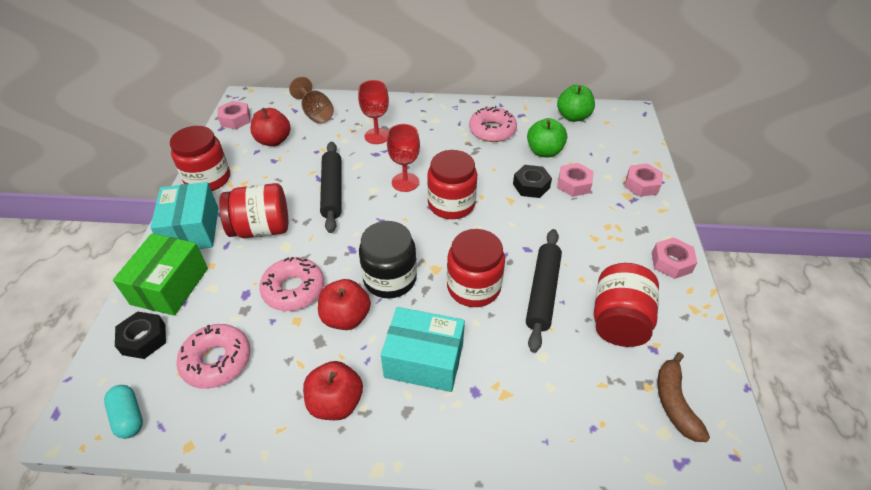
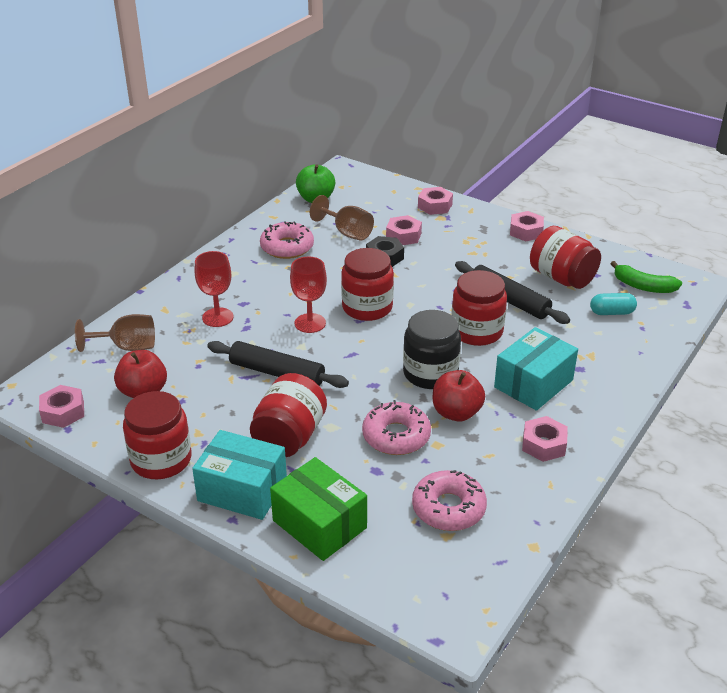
camera: 60 degrees left, 10 degrees down
turquoise capsule [104,385,143,439] -> turquoise capsule moved to [590,293,637,315]
black nut [115,311,166,359] -> none
red apple [303,361,363,420] -> pink nut [522,416,568,462]
green apple [527,118,567,157] -> brown goblet [310,195,374,240]
brown banana [657,352,710,442] -> green banana [610,261,682,293]

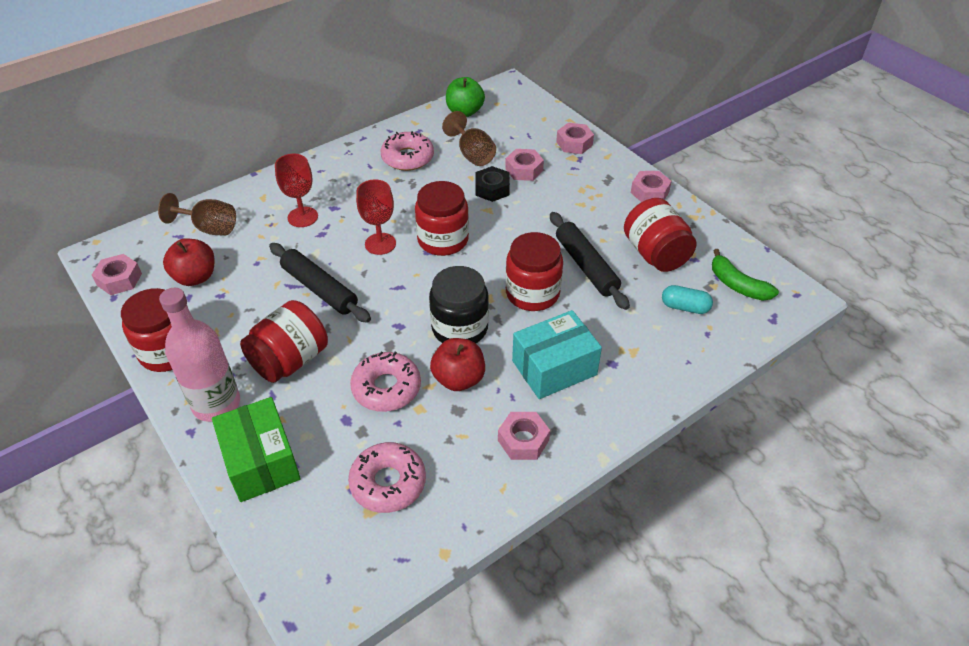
camera: 20 degrees right, 10 degrees up
turquoise box [192,430,287,520] -> pink bottle [159,288,240,422]

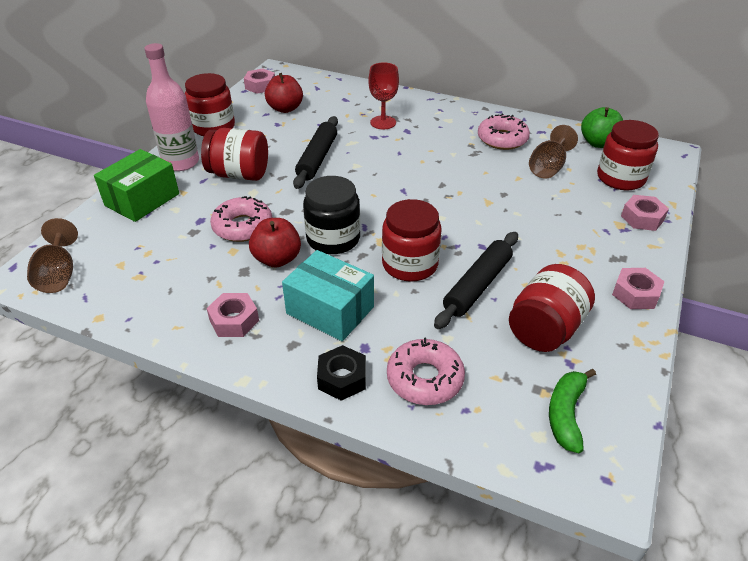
camera: 60 degrees right, 5 degrees down
brown goblet [158,193,236,236] -> brown goblet moved to [27,218,78,293]
pink donut [348,442,426,513] -> pink donut moved to [387,338,465,405]
red goblet [356,179,396,255] -> none
red jar [415,181,469,256] -> red jar moved to [597,120,659,190]
black nut [475,166,510,202] -> black nut moved to [317,345,366,401]
pink nut [505,149,544,181] -> none
turquoise capsule [662,285,713,314] -> none

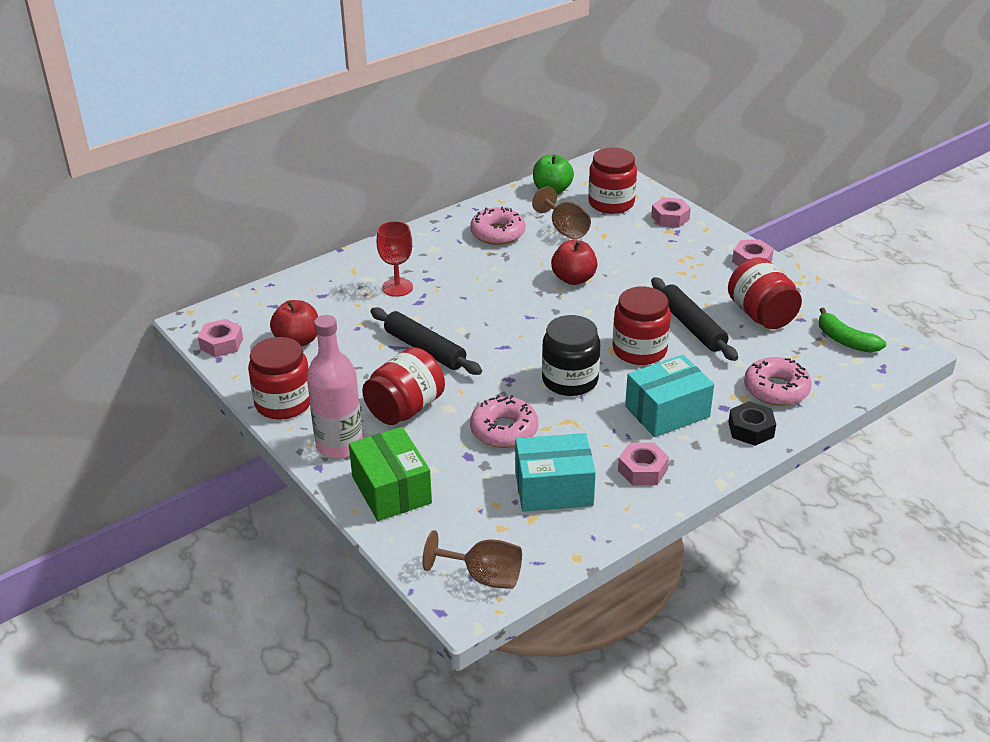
camera: 60 degrees left, 5 degrees down
red apple [249,218,301,268] -> red apple moved to [551,240,598,285]
none -> turquoise box [515,433,596,512]

